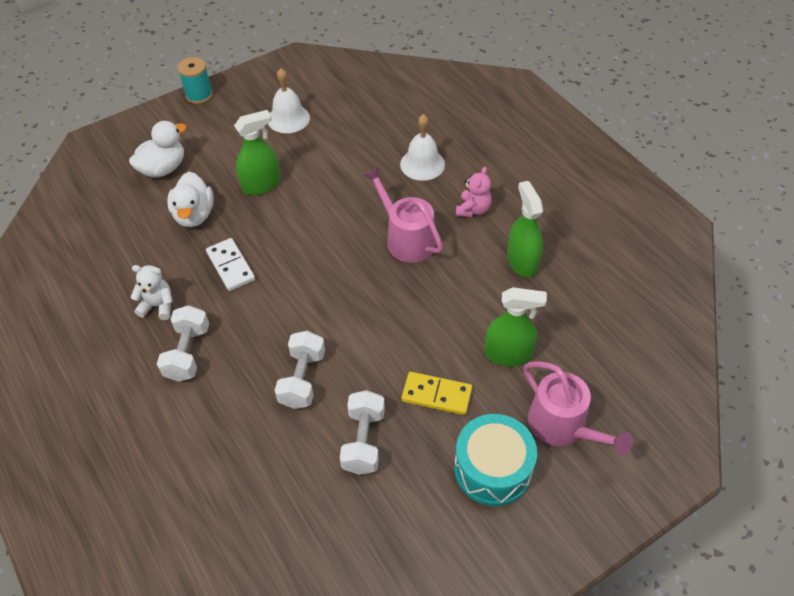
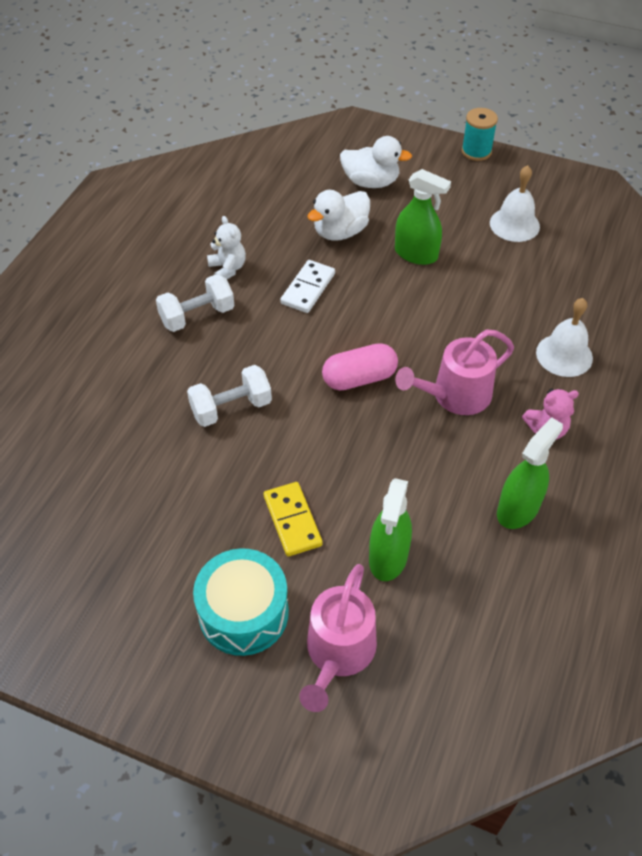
camera: 55 degrees right, 0 degrees up
white dumbbell [340,390,385,475] -> none
pink watering can [363,167,443,263] -> pink watering can turned 135 degrees counterclockwise [395,329,514,415]
green spray bottle [484,287,547,366] -> green spray bottle turned 45 degrees clockwise [369,478,412,581]
none -> pink capsule [322,343,398,390]

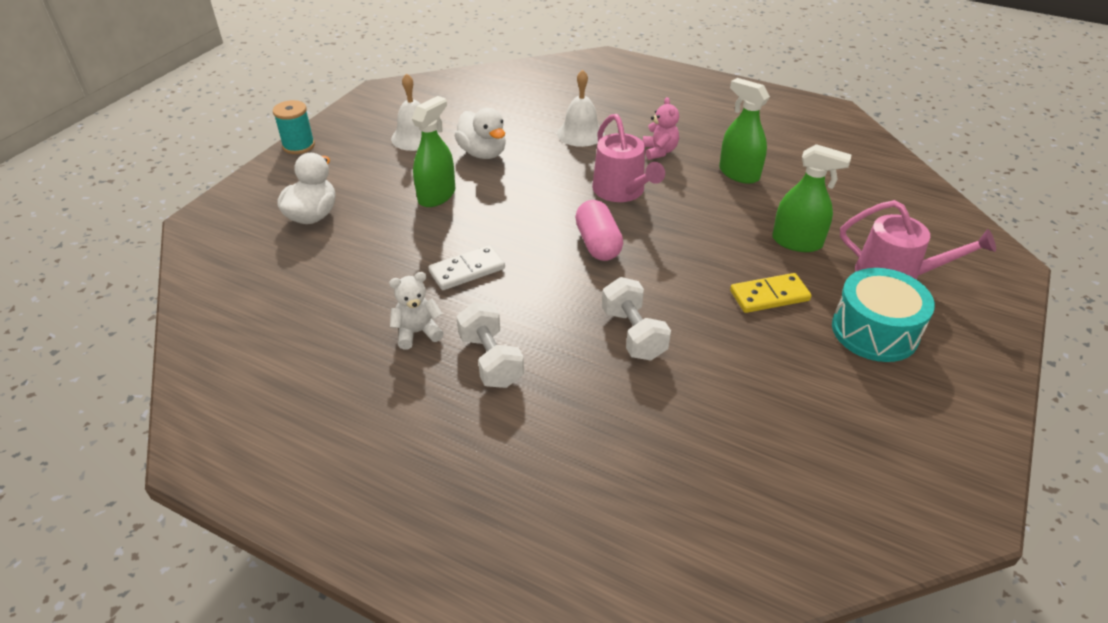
camera: 85 degrees left, 10 degrees down
white domino [280,260,335,313] -> white domino turned 60 degrees counterclockwise [428,245,505,290]
white duck [307,190,370,241] -> white duck moved to [455,108,506,159]

